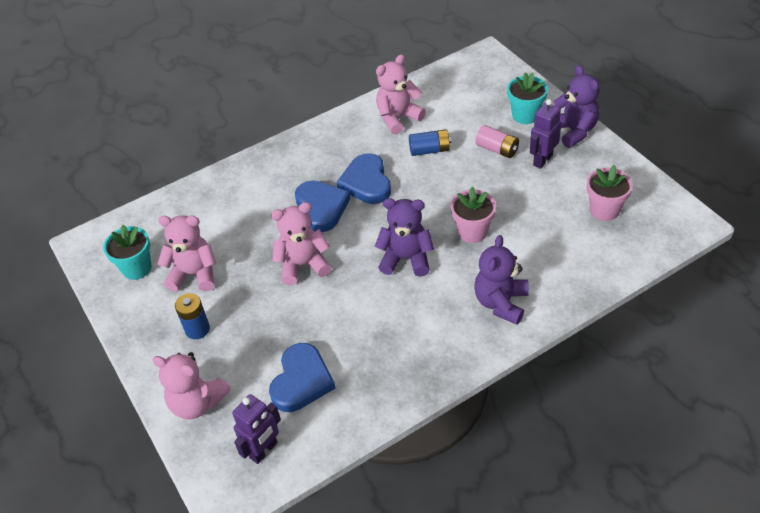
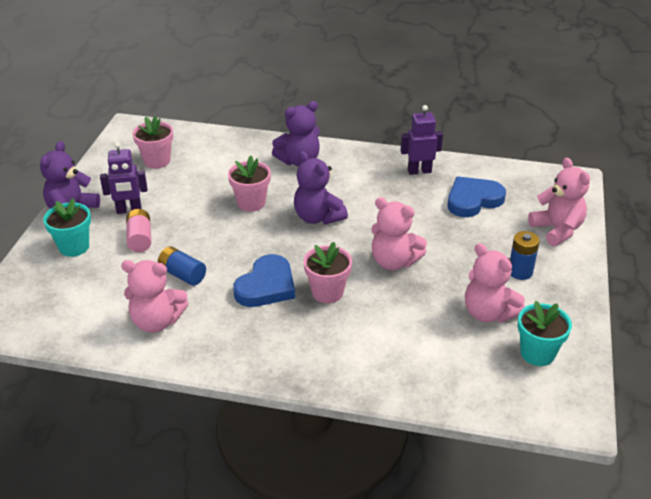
camera: 140 degrees left, 10 degrees down
purple robot [232,394,281,464] -> purple robot moved to [401,105,443,175]
blue heart [295,180,350,232] -> pink flower pot [303,242,352,303]

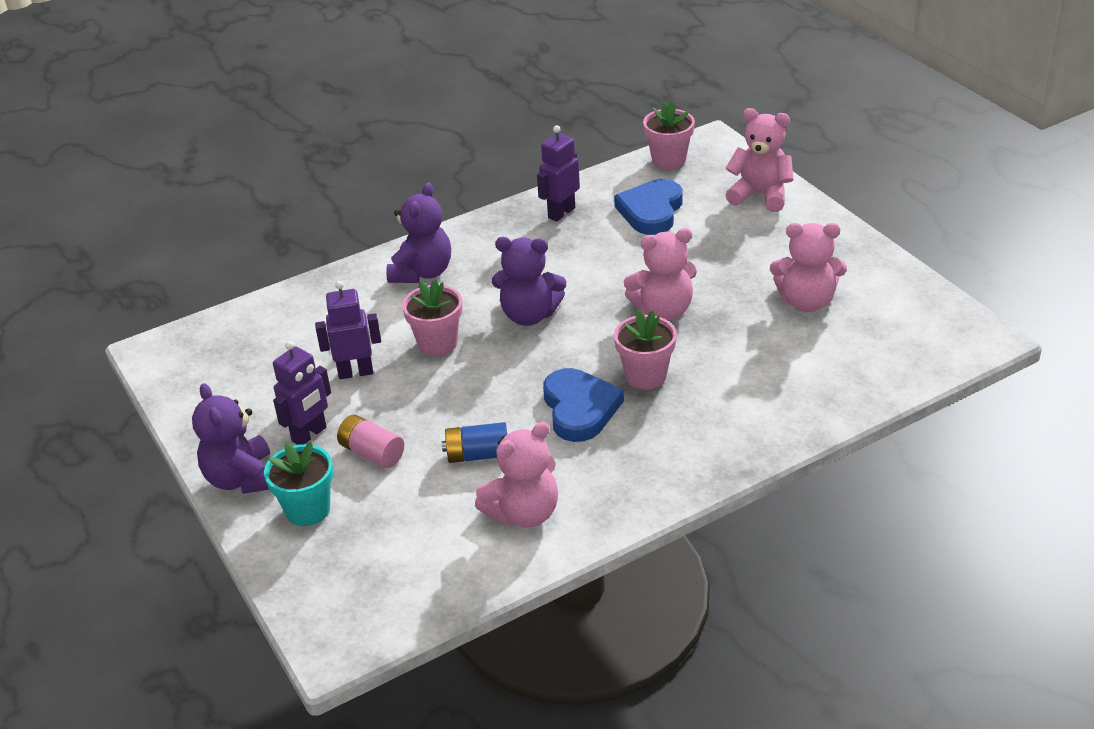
camera: 40 degrees left, 0 degrees up
pink flower pot [133,116,173,169] -> pink flower pot moved to [643,101,695,169]
blue battery [510,231,540,280] -> none
turquoise flower pot [518,301,572,366] -> none
none -> purple robot [315,281,381,379]

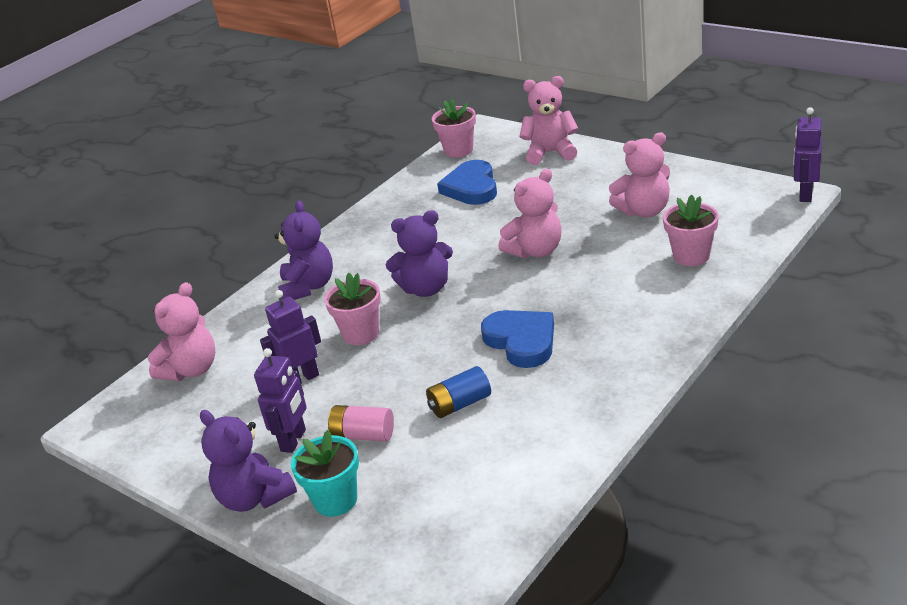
camera: 20 degrees left, 5 degrees down
pink teddy bear [475,422,558,528] -> pink teddy bear moved to [147,282,215,381]
purple robot [537,125,580,222] -> purple robot moved to [793,107,822,202]
pink flower pot [614,309,677,389] -> pink flower pot moved to [663,194,719,266]

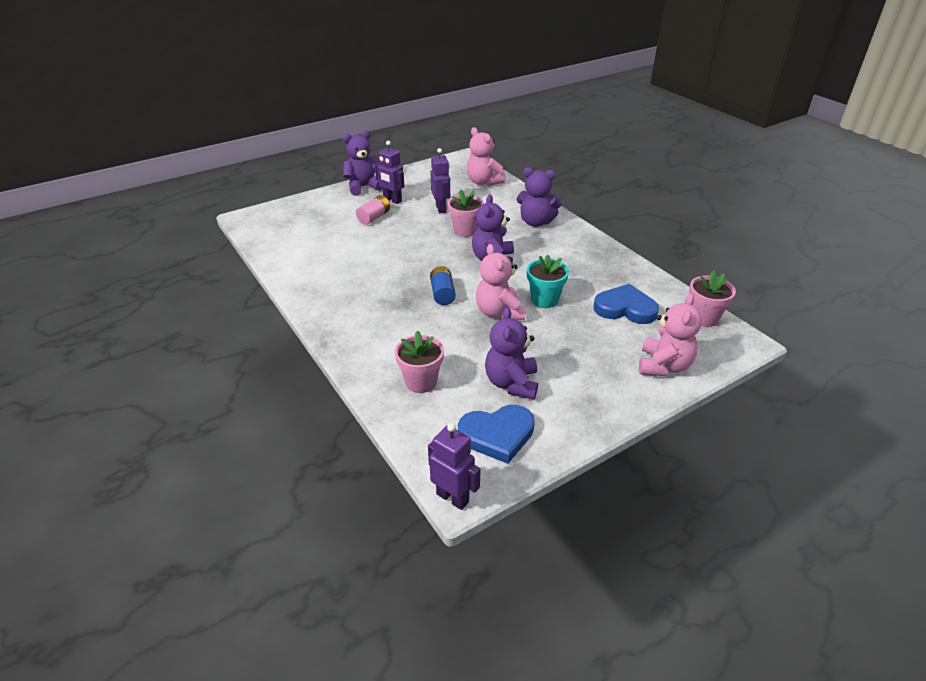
camera: 105 degrees right, 5 degrees up
turquoise flower pot [291,430,359,517] -> turquoise flower pot moved to [527,255,569,308]
blue battery [426,366,491,418] -> blue battery moved to [430,266,456,305]
blue heart [481,310,554,368] -> blue heart moved to [458,405,535,464]
pink teddy bear [609,132,670,217] -> purple teddy bear [485,307,538,399]

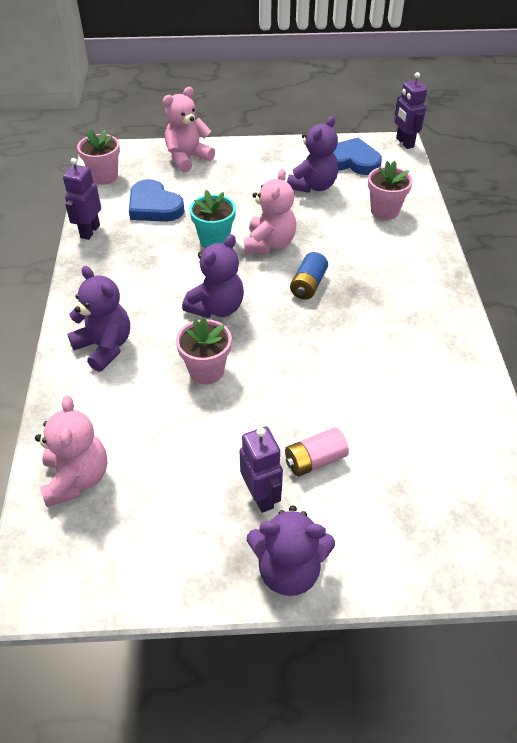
camera: 150 degrees left, 10 degrees up
purple robot [431,148,450,213] -> purple robot moved to [63,158,101,240]

